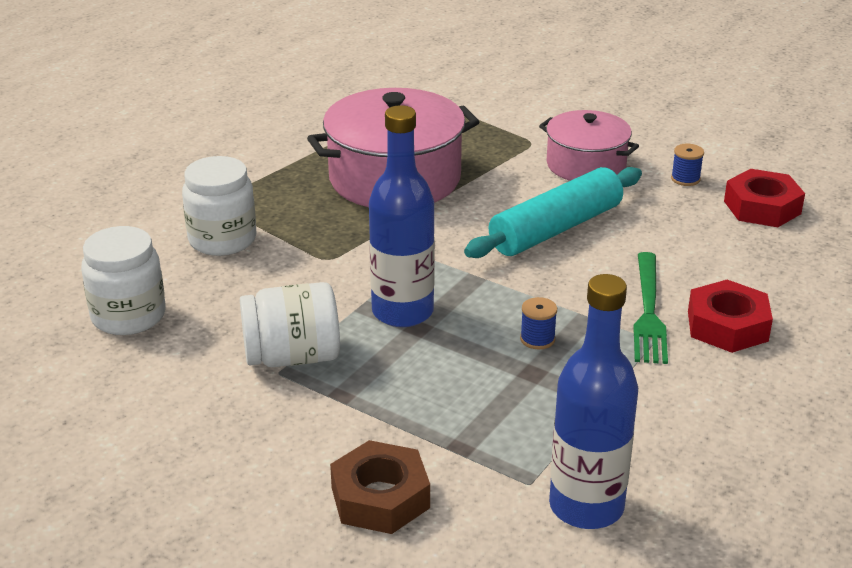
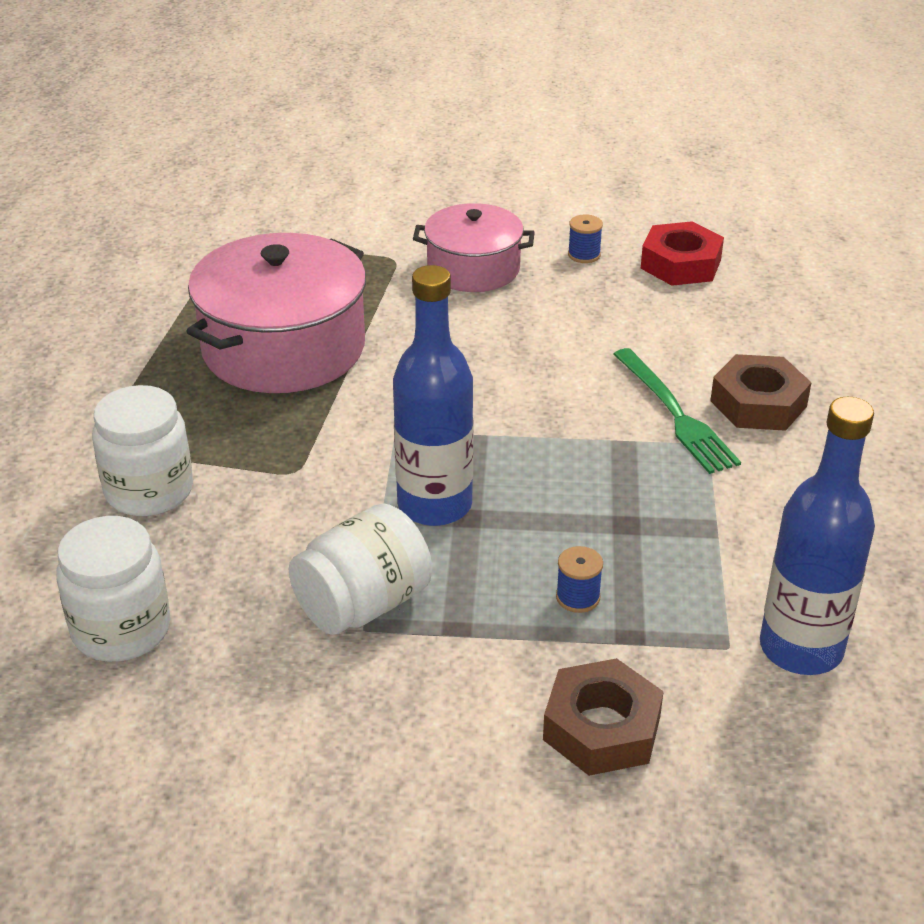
camera: 30 degrees left, 5 degrees up
turquoise rolling pin [464,167,642,258] -> none
blue spool [520,297,557,350] -> blue spool moved to [556,546,603,613]
red nut [688,280,773,353] -> brown nut [710,354,812,431]

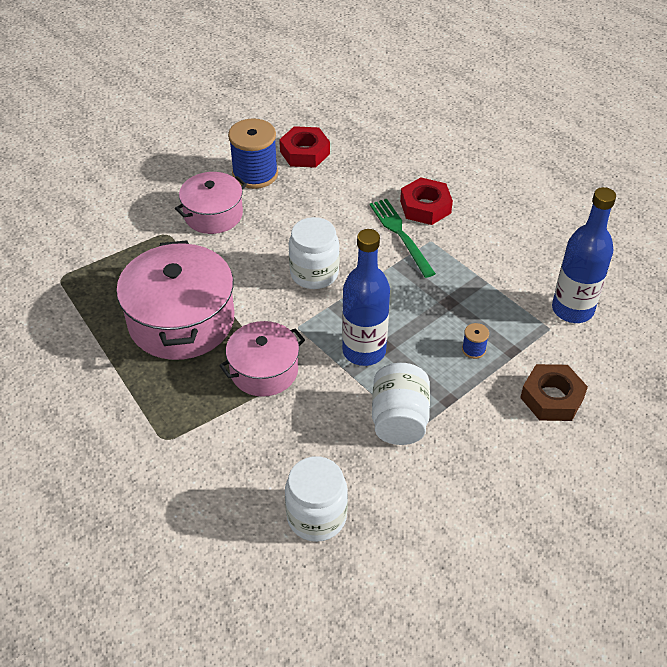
camera: 45 degrees left, 10 degrees up
white jar [92,385,193,516] -> white jar moved to [289,217,339,289]
blue spool [568,214,603,263] -> blue spool [228,119,278,189], size x2.25
green fork [613,348,741,474] -> green fork turned 135 degrees counterclockwise [369,199,436,278]
brown nut [710,354,812,431] -> red nut [400,177,453,225]
none -> pink pot [219,321,305,397]

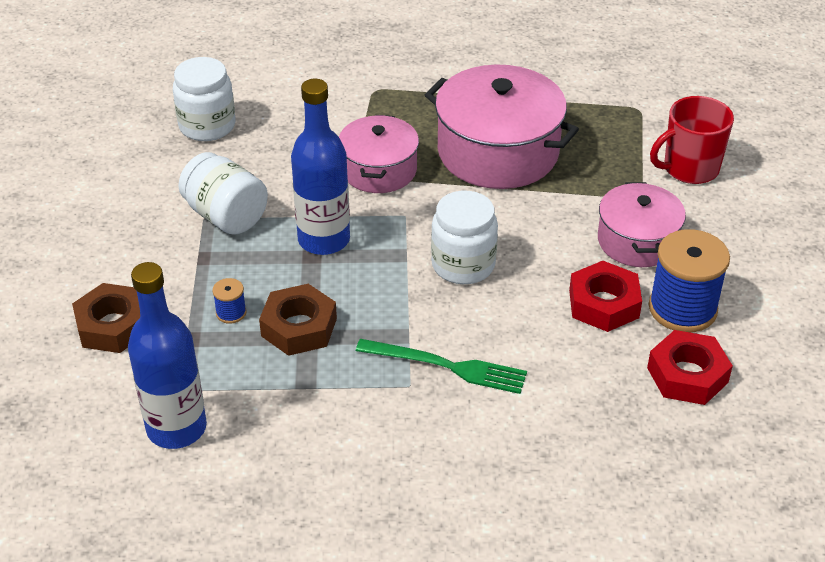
camera: 130 degrees right, 5 degrees down
red nut [400,177,453,225] -> red nut moved to [569,261,642,332]
none -> brown nut [259,284,337,356]
none -> red mug [650,96,734,184]

